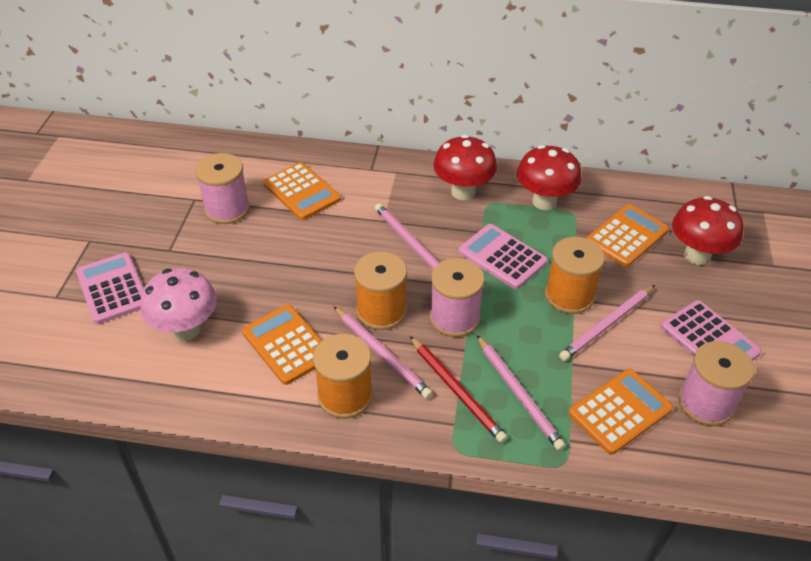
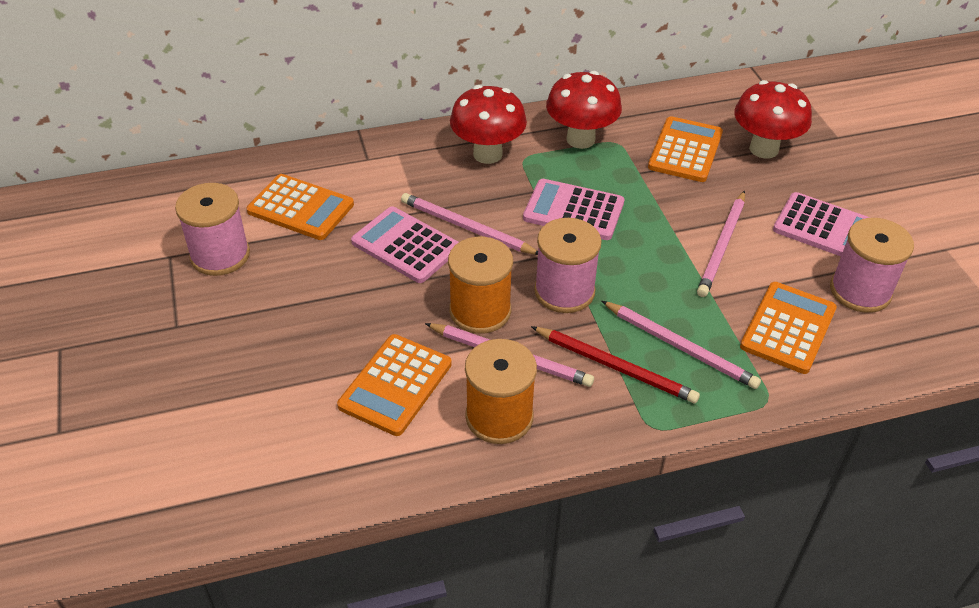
camera: 25 degrees left, 0 degrees up
pink calculator [76,253,144,324] -> pink calculator moved to [351,206,459,283]
pink mushroom [140,268,217,341] -> none
orange calculator [242,305,322,385] -> orange calculator turned 90 degrees counterclockwise [337,334,452,436]
orange spool [545,237,605,314] -> none

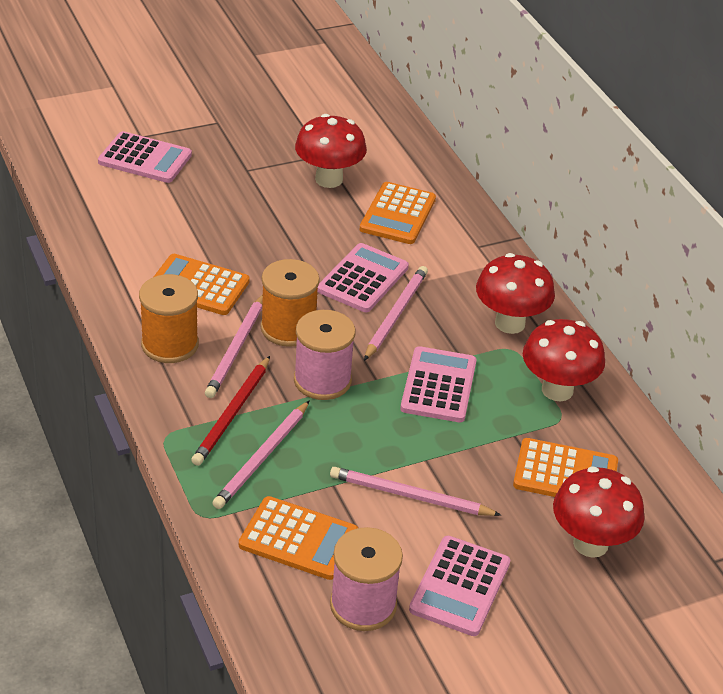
camera: 80 degrees right, 5 degrees down
pink spool [175,183,250,276] -> red mushroom [295,114,367,188]
none -> pink calculator [98,131,192,183]

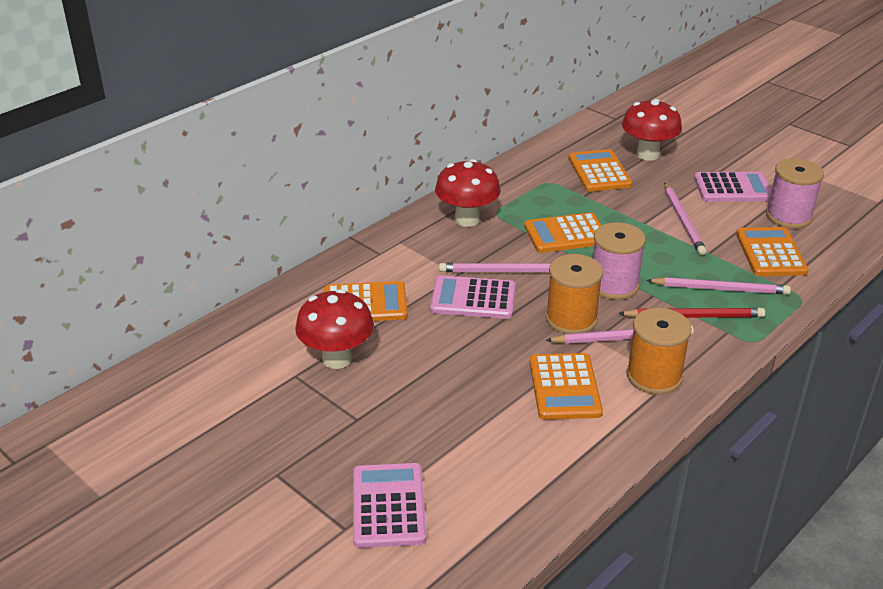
camera: 110 degrees left, 5 degrees down
pink calculator [400,346,477,422] -> orange calculator [524,212,602,253]
red mushroom [523,319,605,401] -> none

